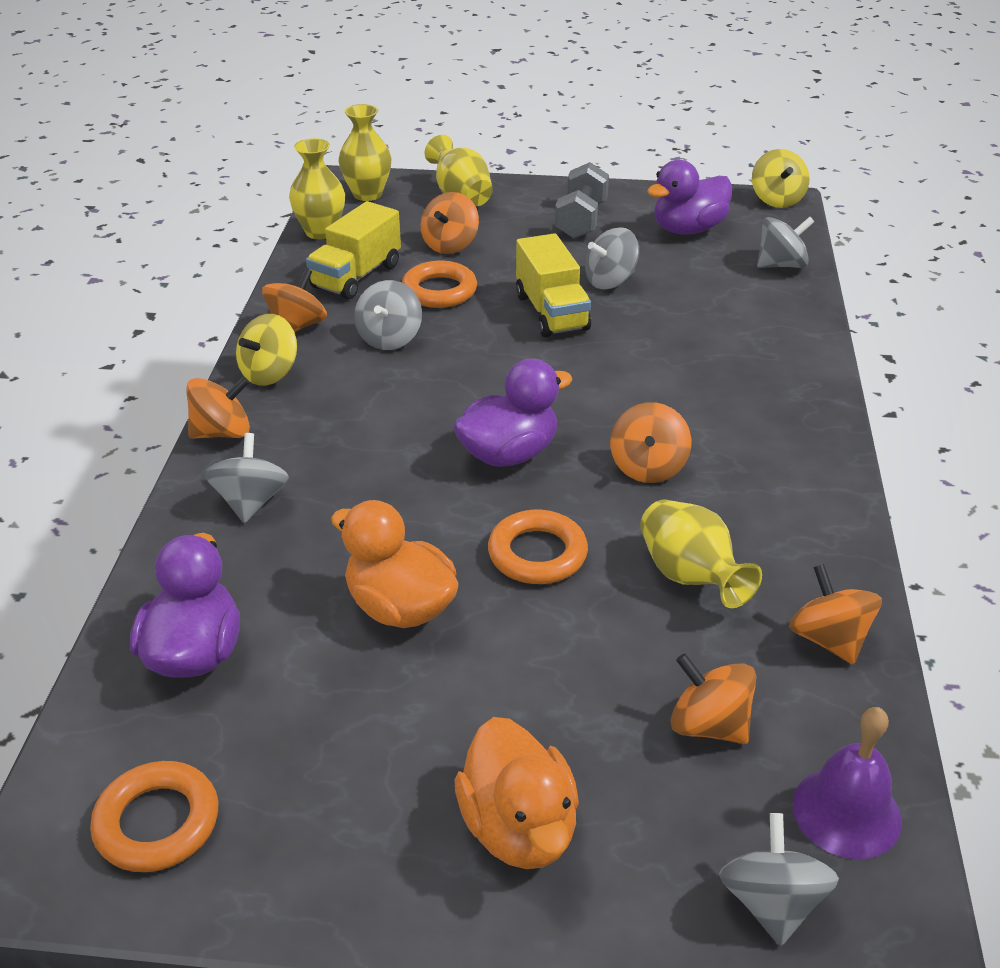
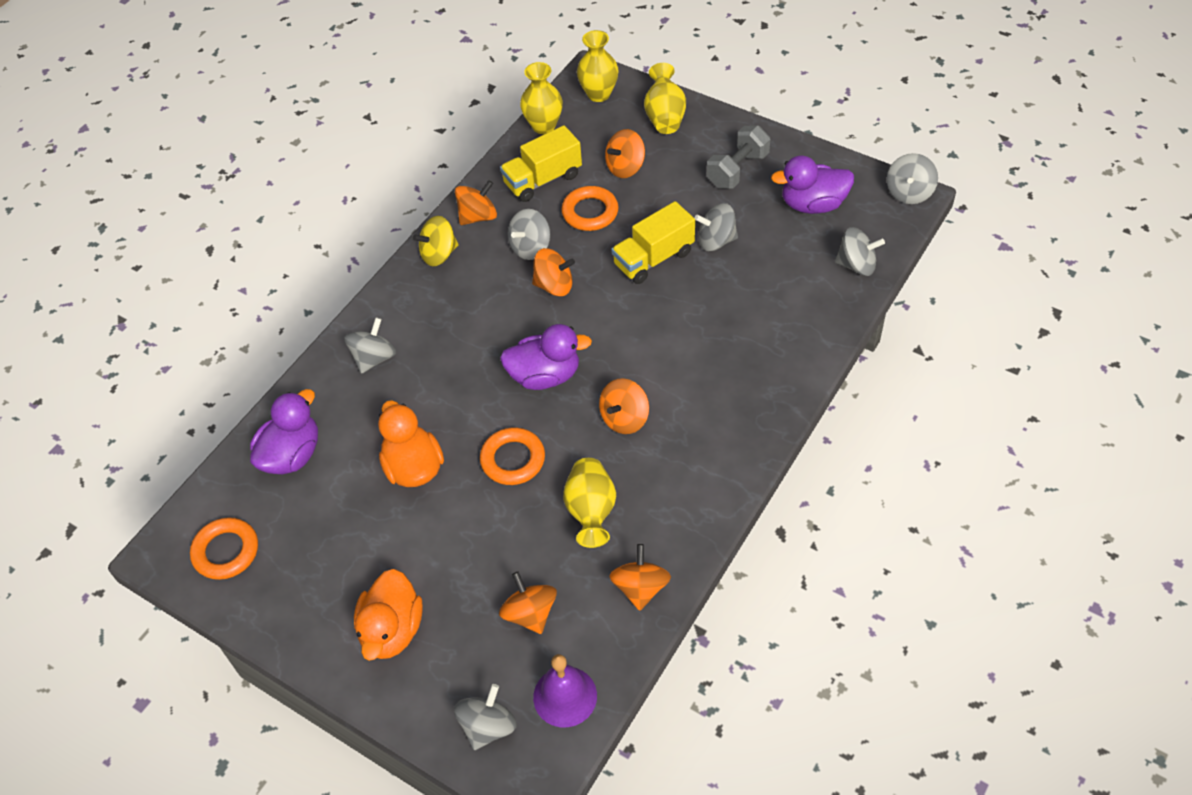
camera: 30 degrees right, 15 degrees up
orange spinning top [186,376,250,439] -> orange spinning top moved to [532,248,575,296]
yellow truck [516,233,591,337] -> yellow truck turned 45 degrees clockwise [611,201,695,284]
yellow spinning top [752,149,810,208] -> grey spinning top [887,153,938,204]

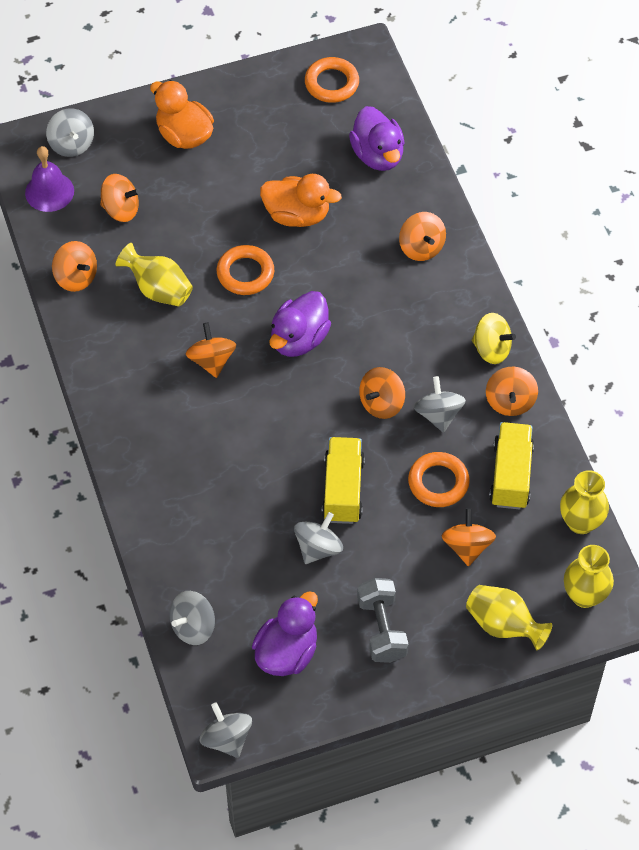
camera: 125 degrees right, 5 degrees up
grey spinning top [344,317,396,374] -> orange spinning top [399,212,446,261]
yellow spinning top [413,216,459,266] -> yellow spinning top turned 105 degrees clockwise [472,313,516,364]

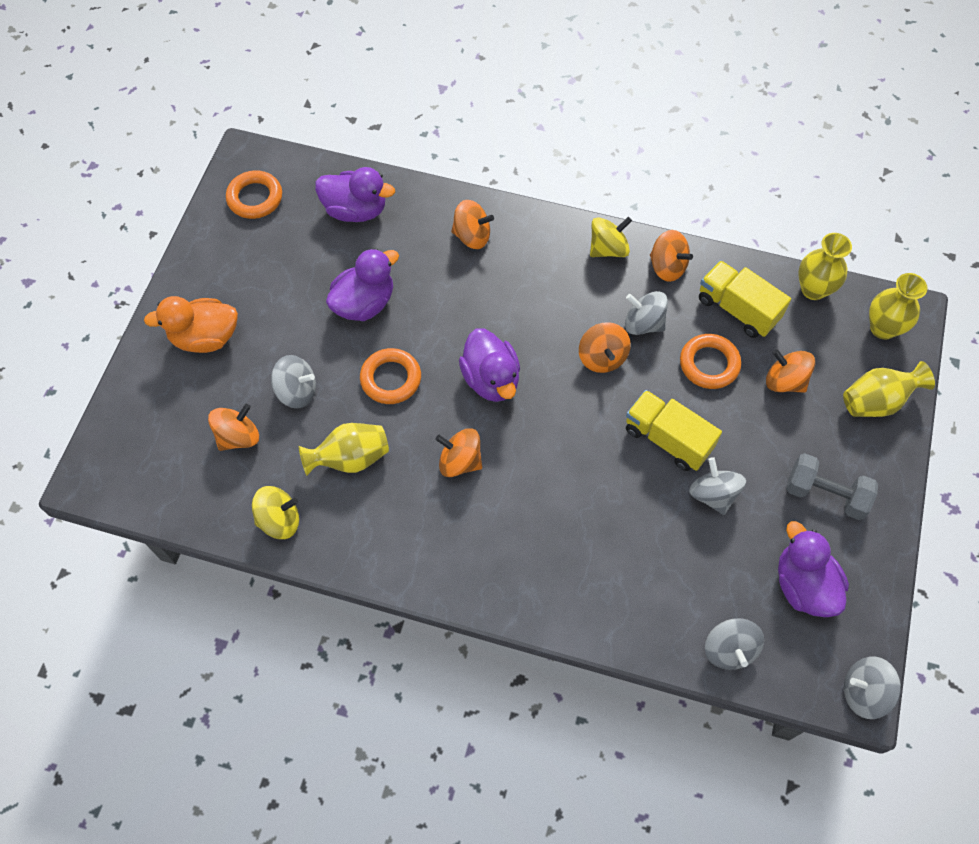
camera: 55 degrees left, 5 degrees up
purple bell [25,146,74,212] -> none
grey spinning top [46,108,94,157] -> grey spinning top moved to [271,355,316,409]
orange spinning top [52,241,97,292] -> yellow spinning top [252,486,299,539]
orange duck [260,174,342,227] -> purple duck [326,248,399,321]

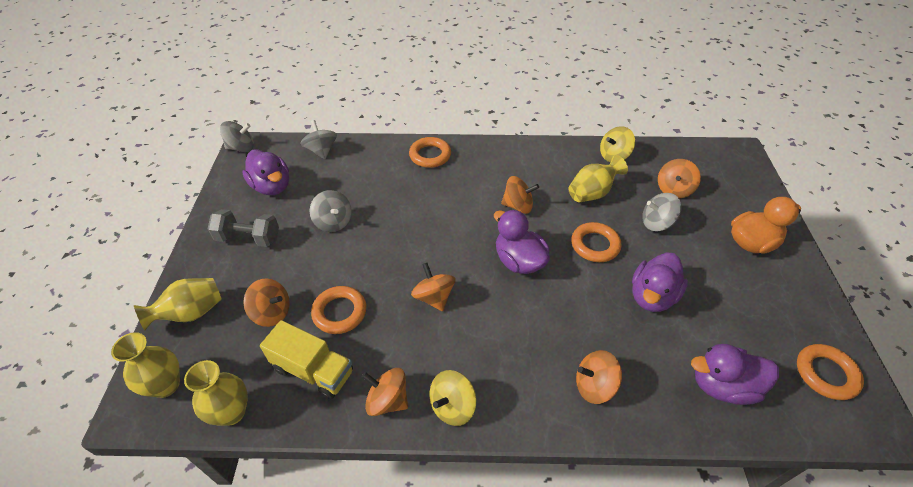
camera: 165 degrees right, 15 degrees down
grey spinning top [625,291,668,335] -> none
yellow truck [626,390,722,471] -> none
none -> orange ring [409,137,451,168]

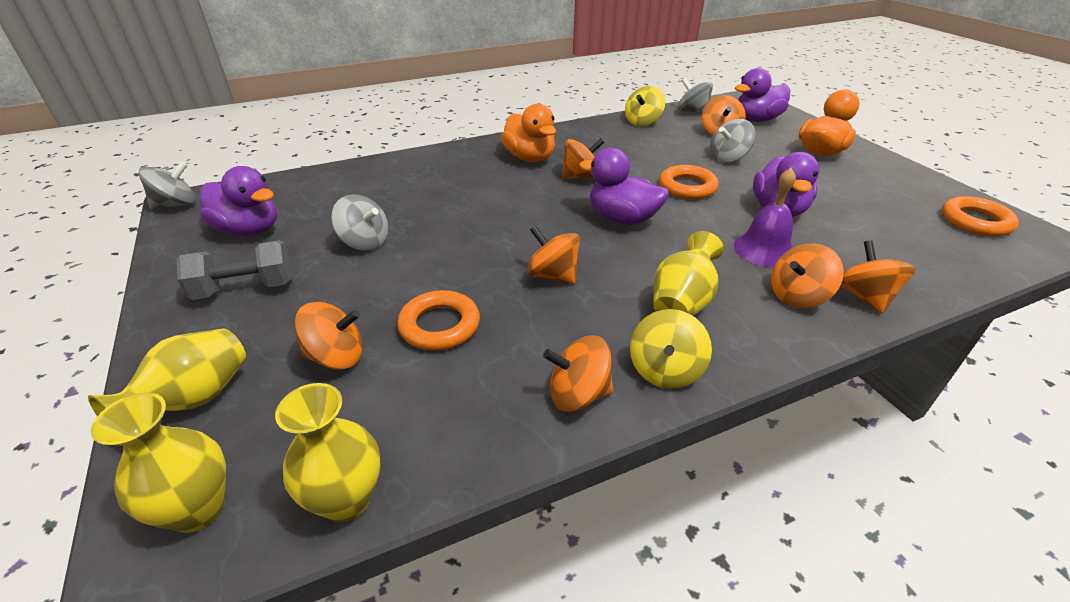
camera: 25 degrees left, 10 degrees down
yellow truck [260,320,353,399] -> none
grey spinning top [301,120,337,159] -> grey spinning top moved to [678,78,713,114]
orange ring [409,137,451,168] -> none
yellow vase [568,155,628,203] -> yellow vase moved to [653,231,724,316]
purple duck [691,344,779,405] -> purple duck moved to [735,68,790,122]
none -> orange duck [501,104,556,162]
none -> purple bell [734,168,796,267]
none -> orange spinning top [840,240,916,314]

